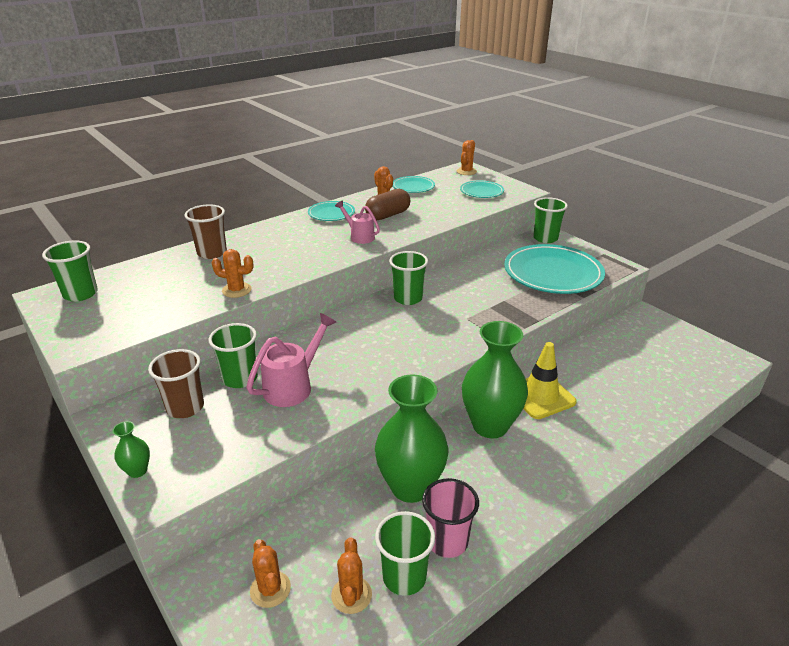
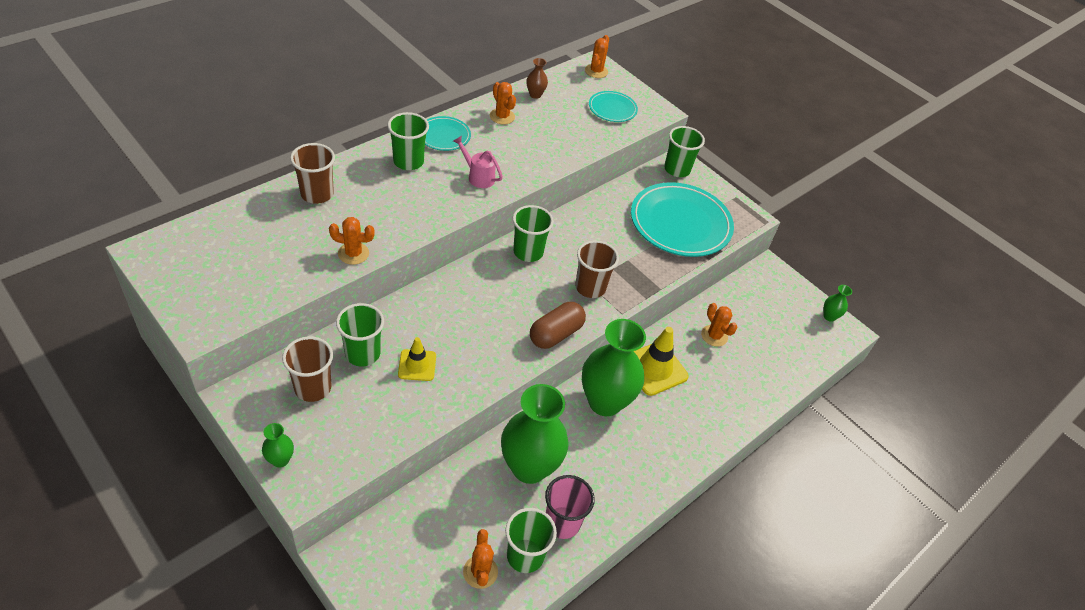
camera: 10 degrees left, 15 degrees up
green cup [42,241,98,301] -> green cup moved to [387,112,429,170]
pink watering can [246,313,336,407] -> yellow traffic cone [398,337,436,381]
orange cactus [250,539,291,608] -> orange cactus moved to [701,303,737,347]
brown capsule [365,189,410,220] -> brown capsule moved to [530,302,586,349]
turquoise plate [393,176,435,193] -> brown vase [526,58,548,99]
none -> brown cup [575,240,619,298]
none -> green vase [823,285,852,322]

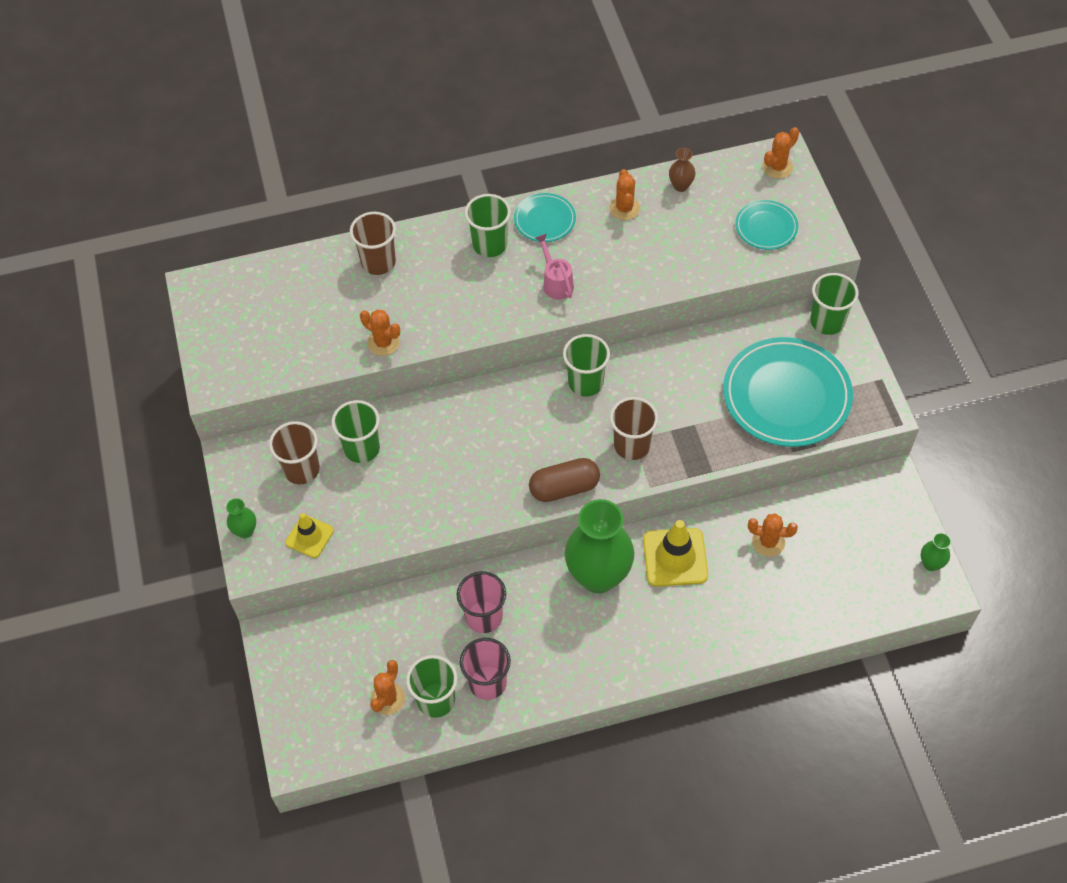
camera: 35 degrees right, 10 degrees up
yellow traffic cone [398,337,436,381] -> yellow traffic cone moved to [285,513,334,558]
green vase [501,384,569,484] -> pink cup [457,571,506,633]
orange cactus [701,303,737,347] -> orange cactus turned 75 degrees counterclockwise [748,513,798,557]

